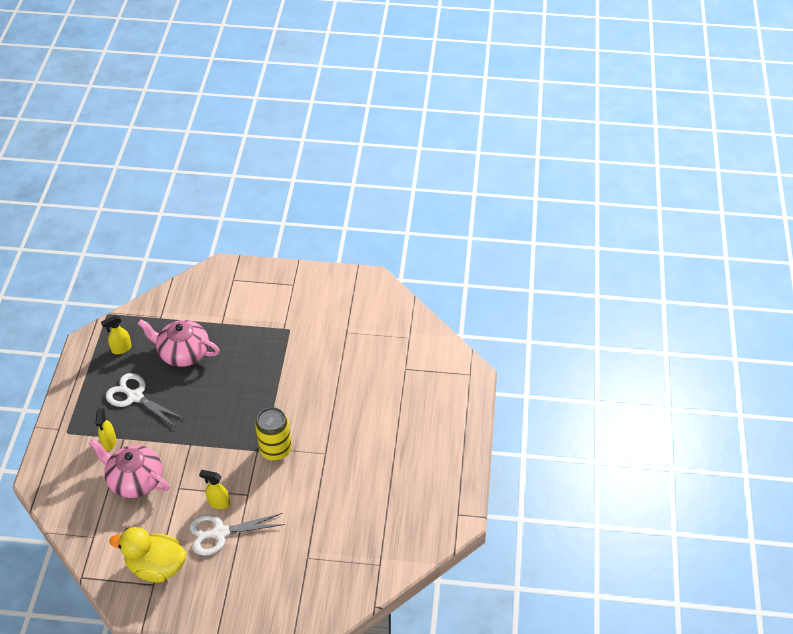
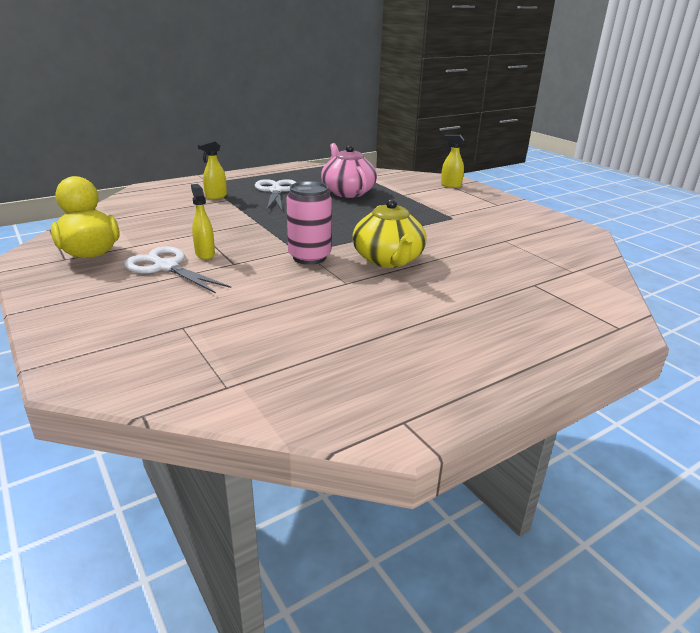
camera: 50 degrees right, 20 degrees down
pink teapot [89,439,169,498] -> none
yellow spray bottle [101,315,132,354] -> yellow spray bottle moved to [441,135,464,188]
yellow can [255,407,292,461] -> pink can [286,181,332,265]
none -> yellow teapot [352,199,426,268]

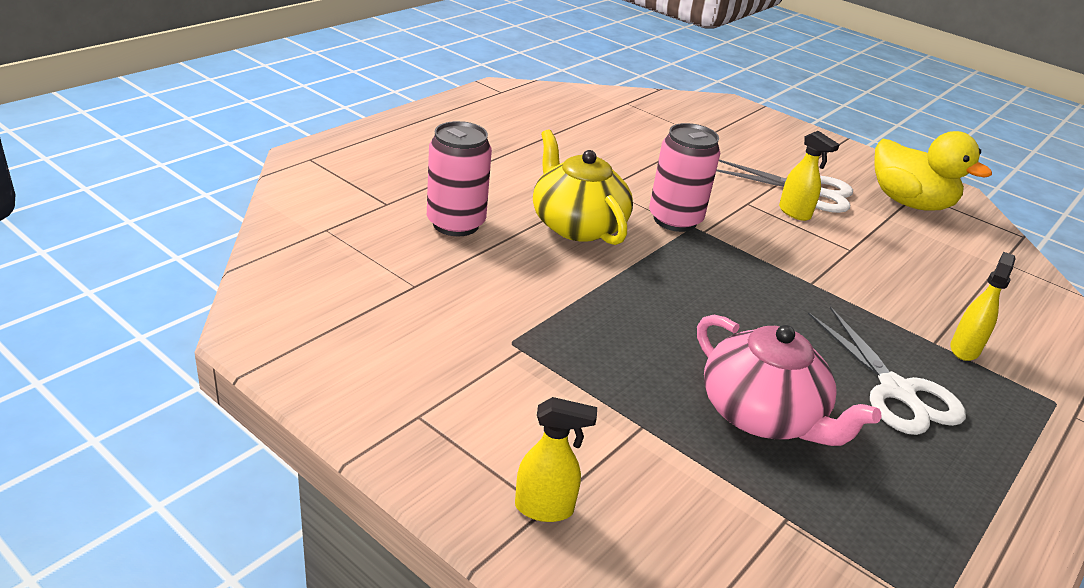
camera: 160 degrees right, 5 degrees up
none -> pink can [427,121,492,236]

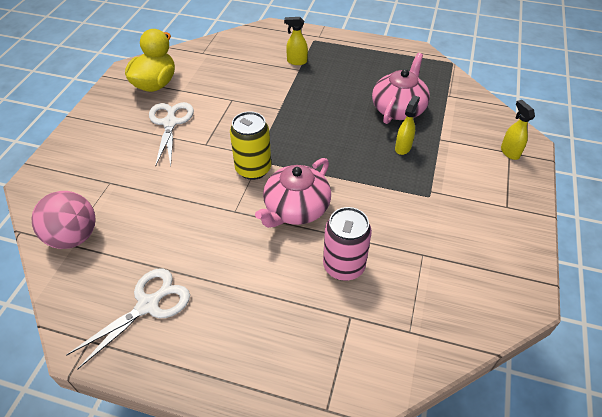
camera: 110 degrees left, 15 degrees up
yellow teapot [533,129,633,245] -> pink teapot [255,158,331,228]
pink can [649,123,720,232] -> yellow can [230,111,271,180]
yellow spray bottle [779,131,840,221] -> yellow spray bottle moved to [395,95,420,155]
white scissors [808,307,966,435] -> white scissors moved to [66,268,190,370]
none -> pink ball [31,191,96,249]

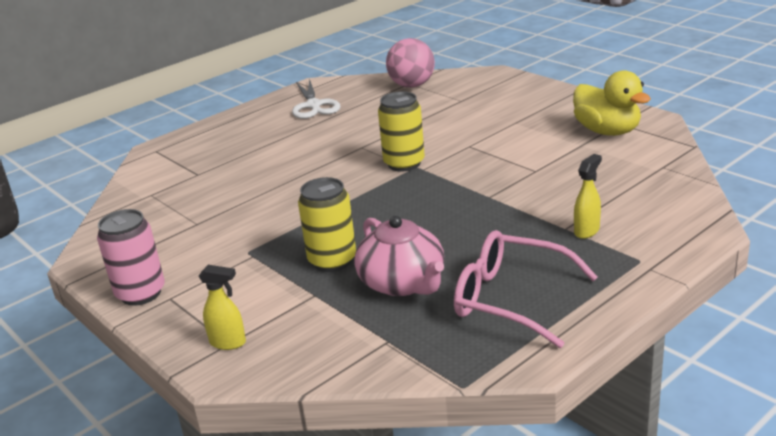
camera: 125 degrees right, 20 degrees down
white scissors [149,102,194,167] -> none
pink teapot [255,158,331,228] -> none
pink can [323,207,372,281] -> pink can moved to [97,209,165,306]
yellow spray bottle [395,95,420,155] -> yellow can [298,177,356,272]
none -> pink glasses [454,230,598,348]

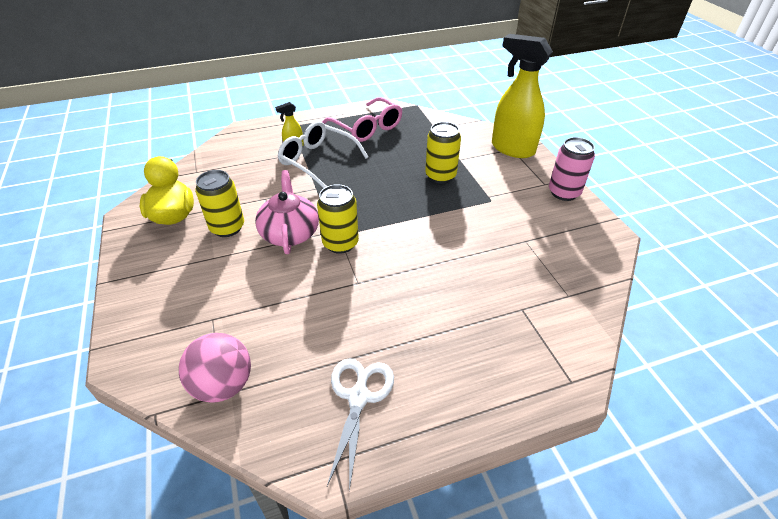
camera: 160 degrees left, 15 degrees up
yellow spray bottle [199,265,246,350] -> yellow spray bottle [492,34,553,158], size x2.30
pink teapot [354,216,444,296] -> pink teapot moved to [255,170,319,254]
none -> yellow can [195,170,244,237]
none -> white glasses [278,121,369,188]

